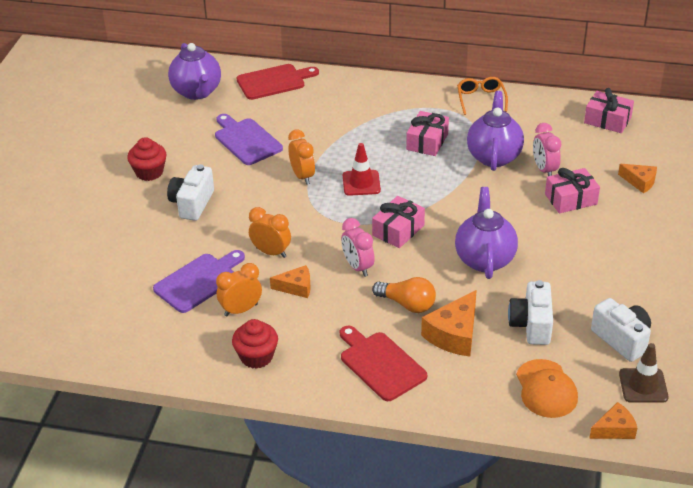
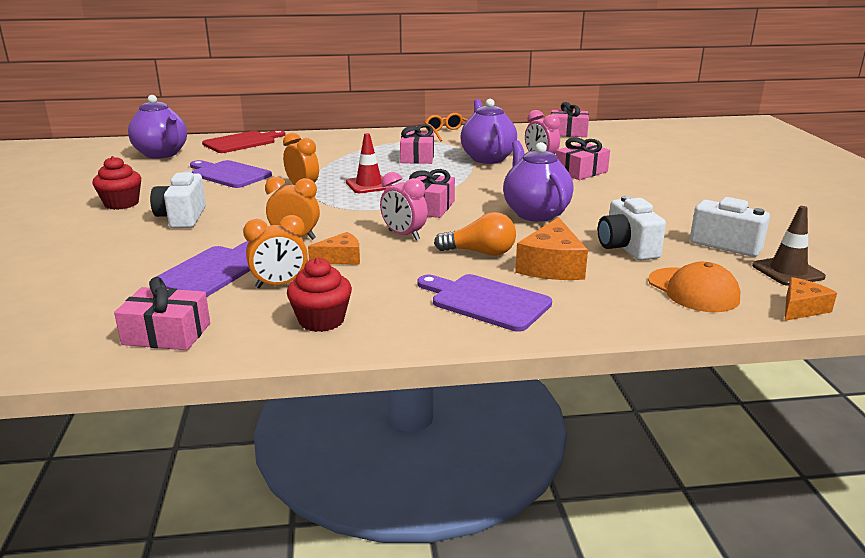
camera: 20 degrees left, 15 degrees down
orange clock [216,263,262,317] -> orange clock turned 150 degrees counterclockwise [243,215,308,288]
red cutting board [340,326,427,401] -> purple cutting board [417,274,552,332]
orange cheese [618,164,657,193] -> none
none -> pink gift [114,277,210,350]

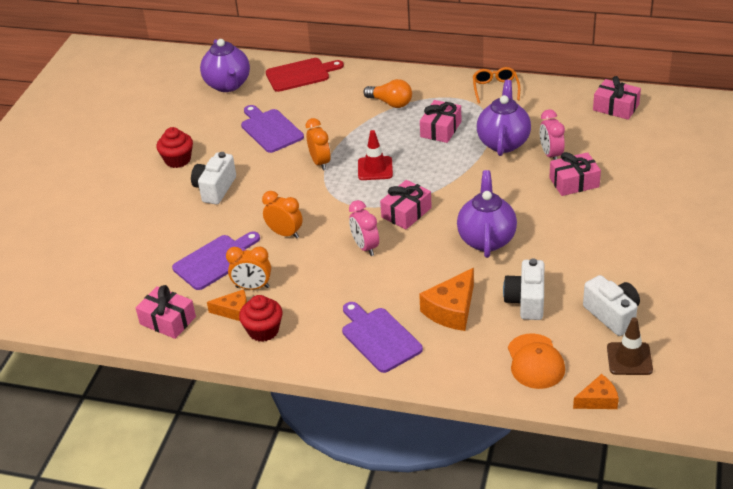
camera: 25 degrees right, 15 degrees up
orange cheese [308,232,360,265] -> orange cheese moved to [207,289,247,321]
orange light bulb [434,212,516,256] -> orange light bulb moved to [363,79,412,108]

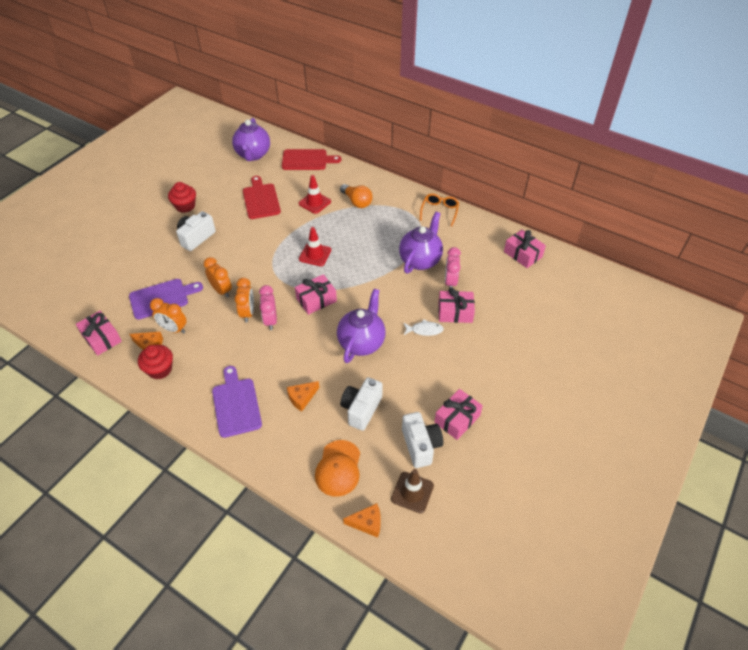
camera: 15 degrees right, 10 degrees up
purple cutting board [241,105,304,153] -> red cutting board [243,176,281,219]
orange clock [306,118,331,170] -> orange clock moved to [235,278,254,322]
orange cheese [419,268,474,331] -> orange cheese [287,381,319,412], size x0.61
pink gift [420,100,461,143] -> pink gift moved to [434,389,483,440]
none -> red traffic cone [299,175,331,214]
none -> white fish [404,319,444,336]

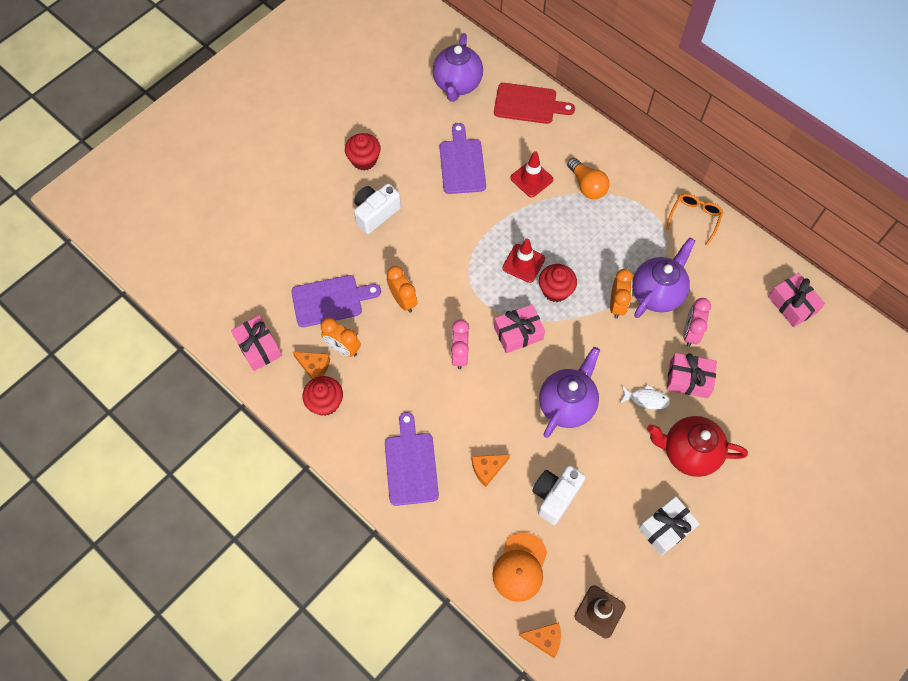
camera: 10 degrees right, 15 degrees up
orange clock [235,278,254,322] -> orange clock moved to [610,269,633,319]
red cutting board [243,176,281,219] -> purple cutting board [439,123,486,194]
white camera [402,412,443,468] -> none
pink gift [434,389,483,440] -> white gift [639,497,700,556]
none -> red cupcake [539,264,577,302]
none -> red teapot [647,416,748,477]

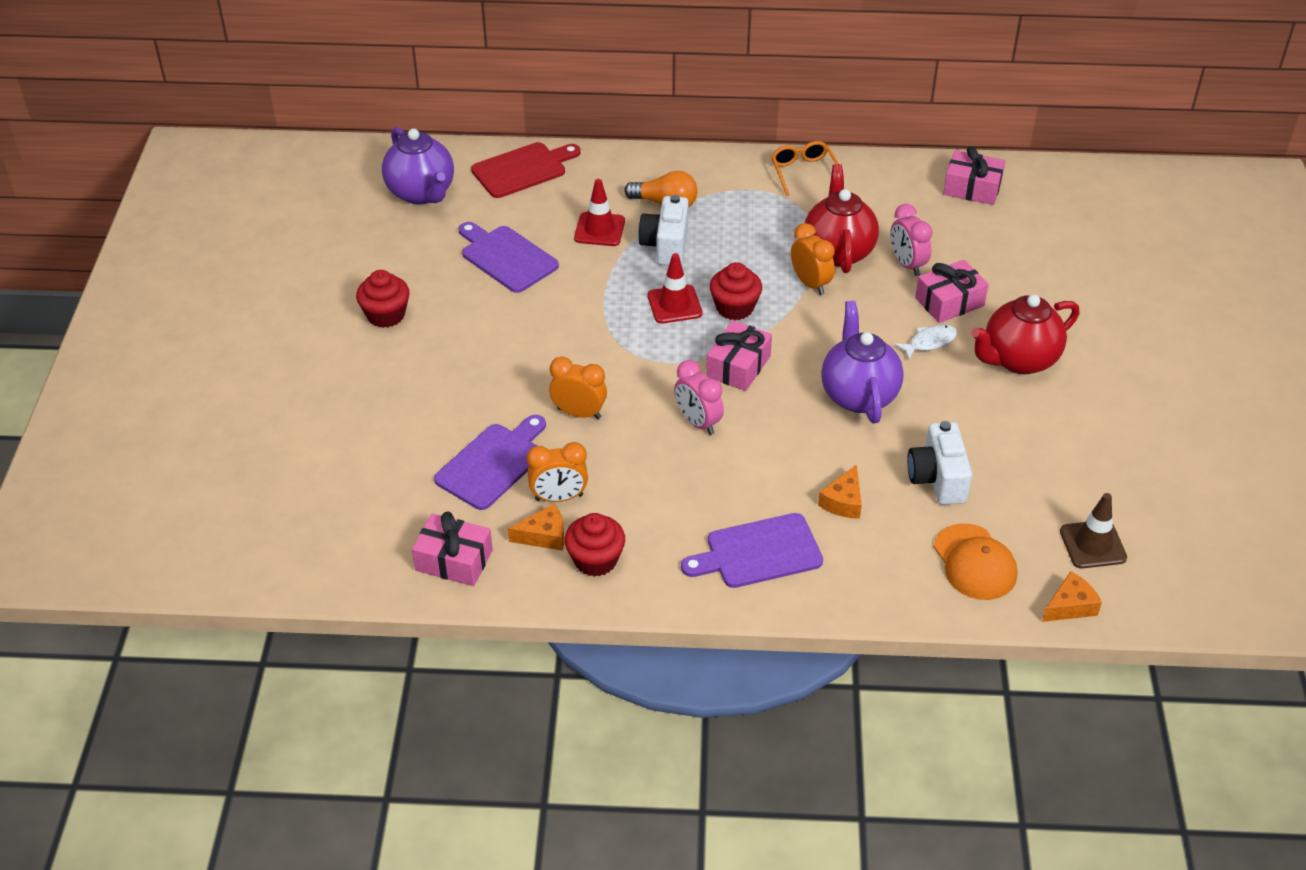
camera: 40 degrees left, 20 degrees down
white camera [354,184,401,234] -> white camera moved to [638,195,689,265]
purple cutting board [385,412,439,506] -> purple cutting board turned 60 degrees counterclockwise [681,513,823,588]
purple teapot [632,238,696,318] -> red teapot [805,164,879,273]
white gift [639,497,700,556] -> none

